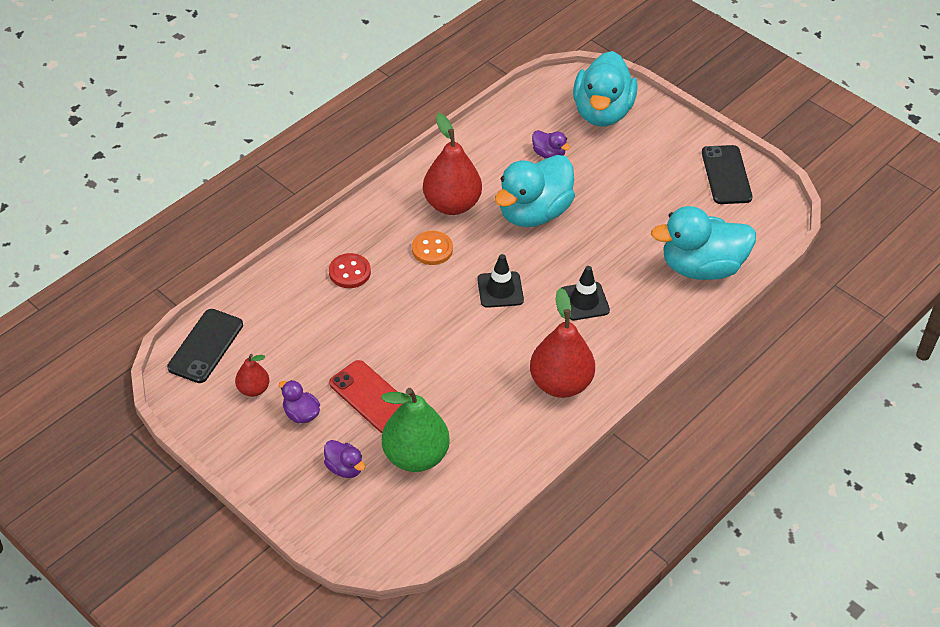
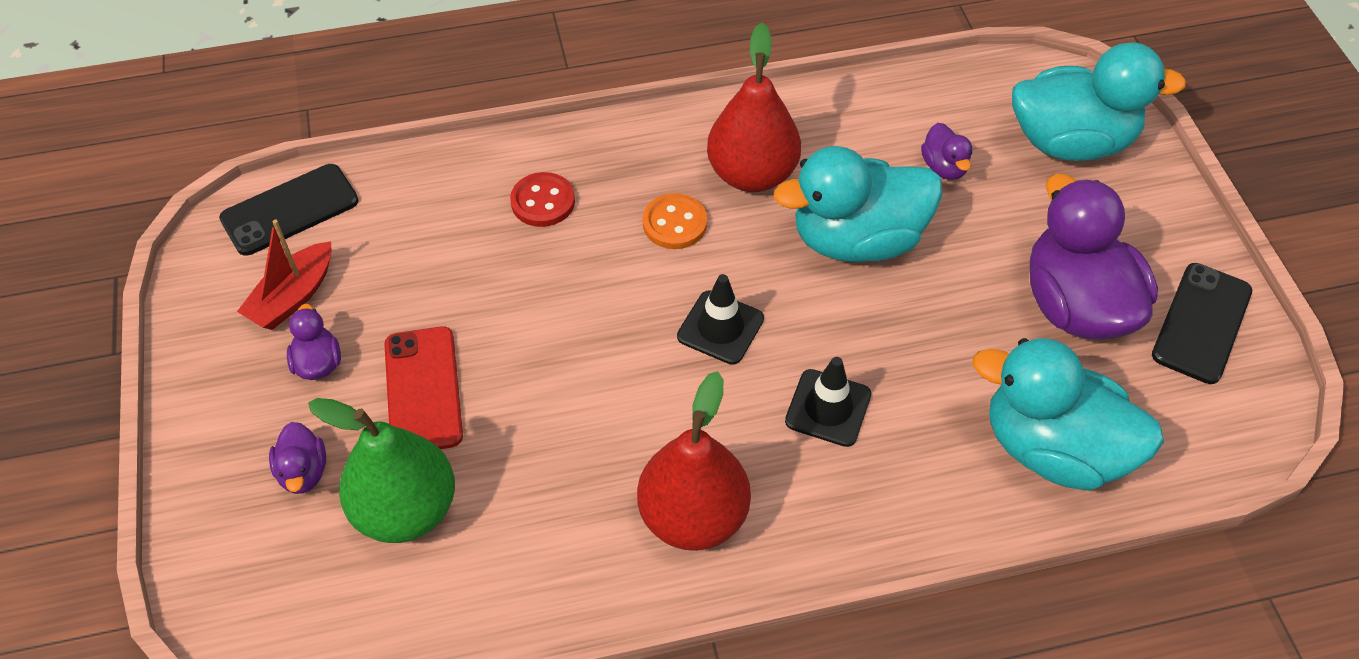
camera: 35 degrees right, 5 degrees up
red pear [235,354,269,397] -> red boat [237,220,332,330]
turquoise duck [573,51,638,126] -> turquoise duck turned 135 degrees counterclockwise [1012,42,1186,161]
none -> purple duck [1029,174,1158,340]

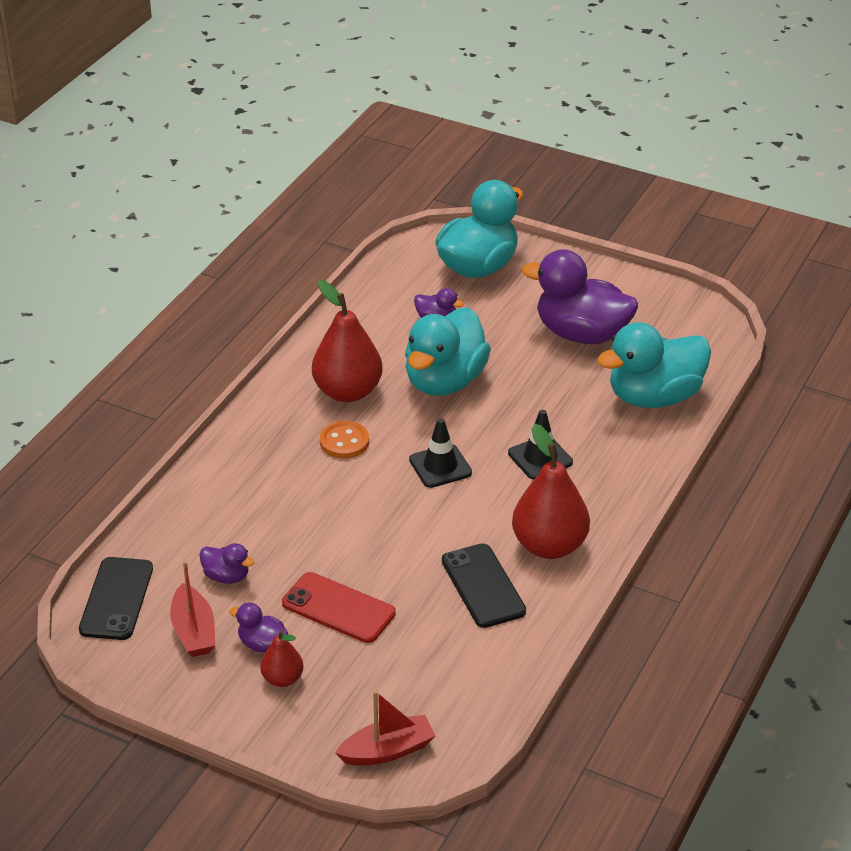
camera: 50 degrees left, 15 degrees down
purple duck [269,422,326,494] -> purple duck moved to [199,543,255,584]
green pear [308,398,455,543] -> none
red button [510,172,575,227] -> none
black phone [1152,263,1252,384] -> black phone moved to [442,543,526,628]
none -> red pear [260,629,303,687]
none -> red boat [335,691,436,765]

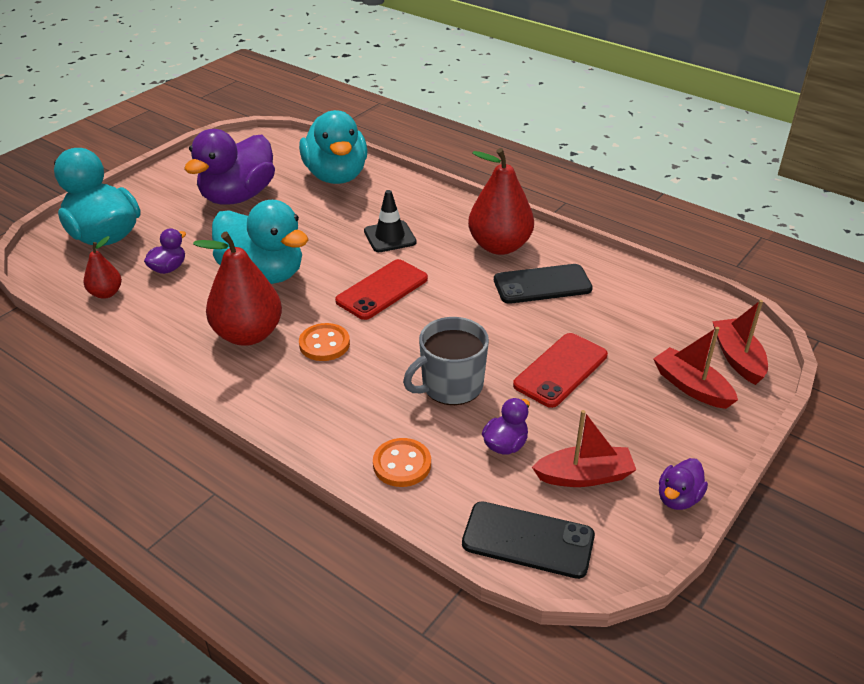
camera: 80 degrees left, 0 degrees up
purple duck [229,603,288,653] -> purple duck moved to [659,458,708,510]
red pear [260,629,303,687] -> red pear moved to [84,236,122,299]
black traffic cone [409,418,472,488] -> red phone [335,259,428,320]
none -> orange button [373,438,431,487]
none -> grey mug [403,317,489,405]
none -> red boat [653,327,738,409]

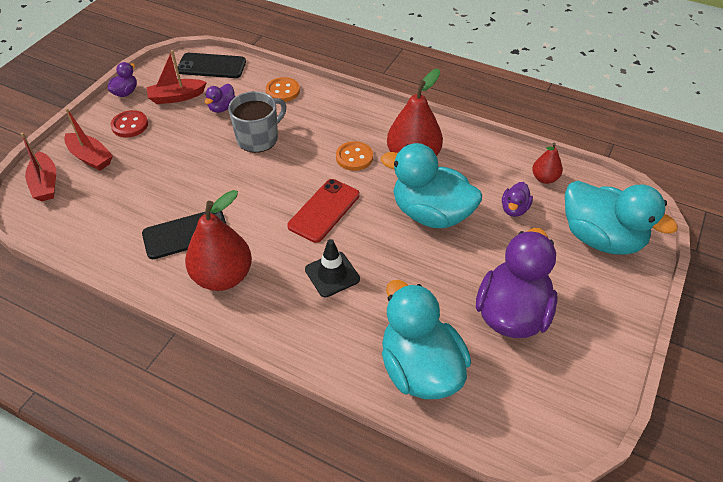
camera: 170 degrees right, 10 degrees up
red phone [513,333,608,408] -> none
none -> red button [111,110,148,138]

